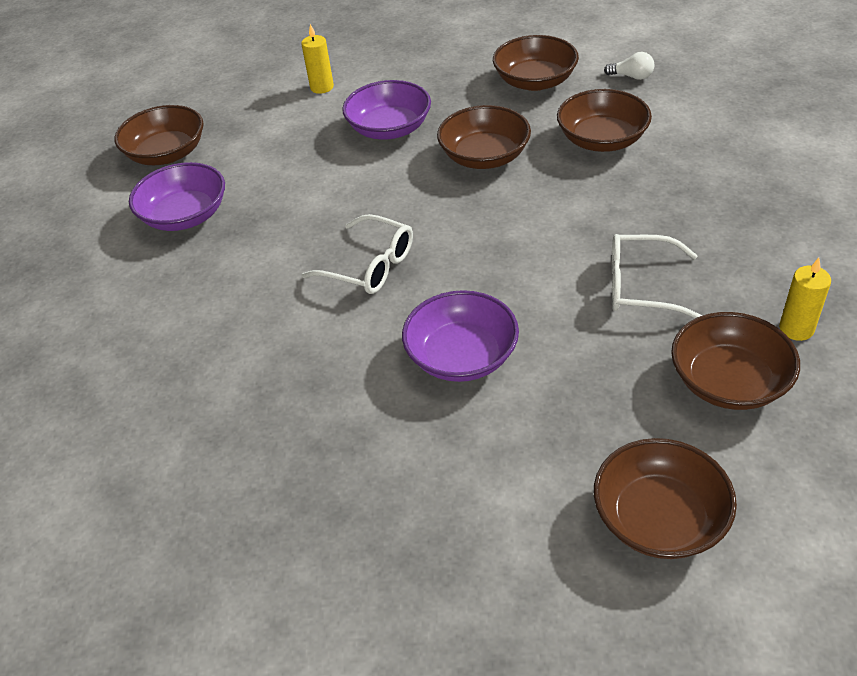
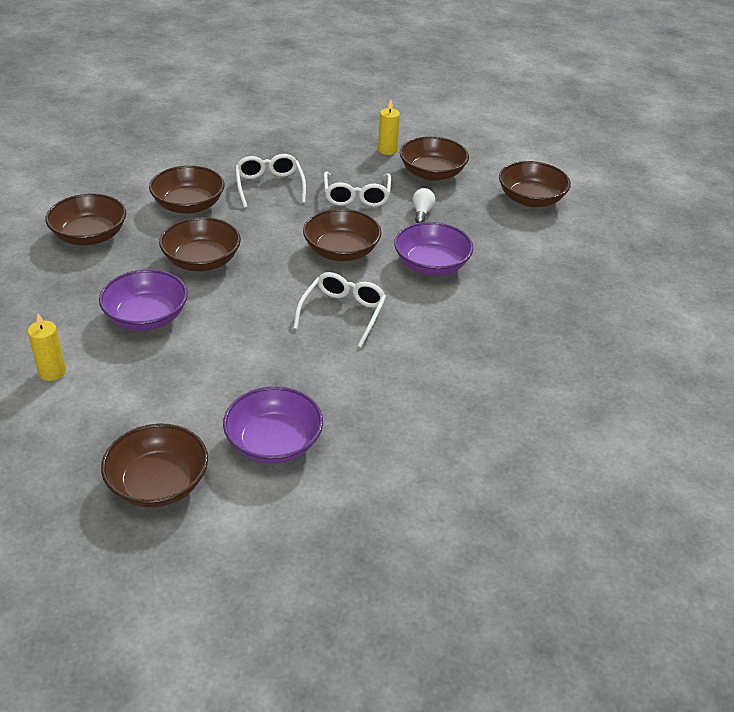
camera: 105 degrees left, 5 degrees down
white light bulb [604,52,654,80] -> white light bulb moved to [413,188,435,223]
none -> white glasses [235,154,306,208]
none -> brown bowl [303,209,382,261]

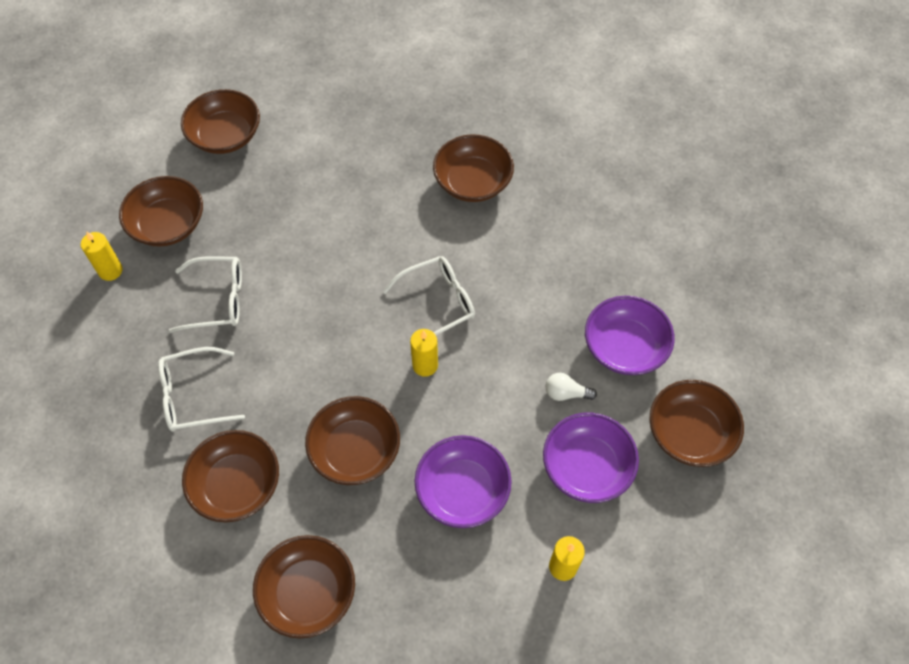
camera: 90 degrees left, 20 degrees up
white glasses [293,272,386,348] -> white glasses turned 135 degrees clockwise [383,256,475,335]
brown bowl [303,209,382,261] -> brown bowl moved to [433,134,514,202]
purple bowl [394,222,473,276] -> purple bowl moved to [543,413,639,503]
white light bulb [413,188,435,223] -> white light bulb moved to [546,373,597,401]
none -> yellow candle [410,329,438,377]

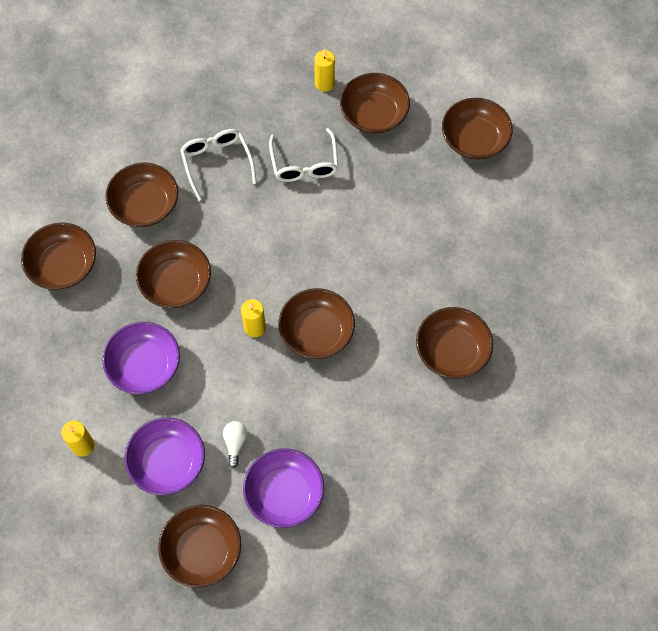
camera: 85 degrees right, 5 degrees up
white glasses [383,256,475,335] -> brown bowl [278,288,355,359]

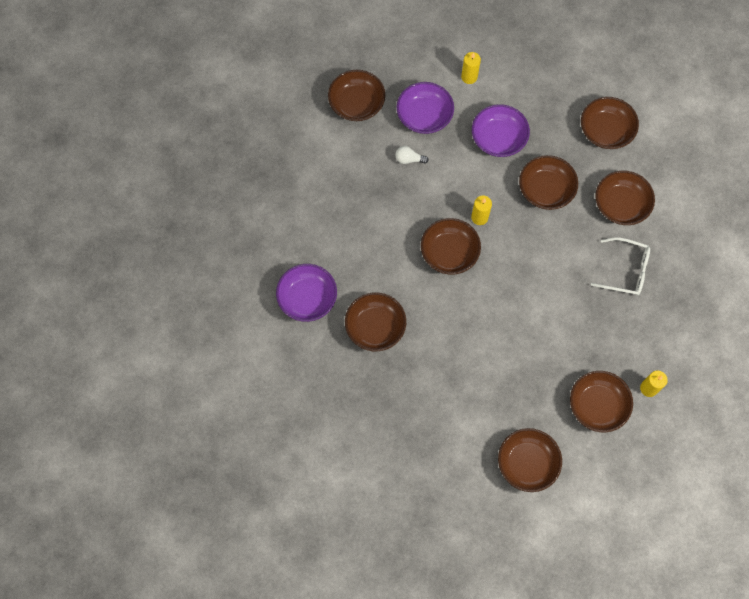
camera: 125 degrees right, 5 degrees up
white light bulb [223,421,247,468] -> white light bulb turned 150 degrees clockwise [395,146,429,164]
purple bowl [243,448,324,528] -> purple bowl moved to [276,264,337,322]
white glasses [269,128,338,182] -> none

